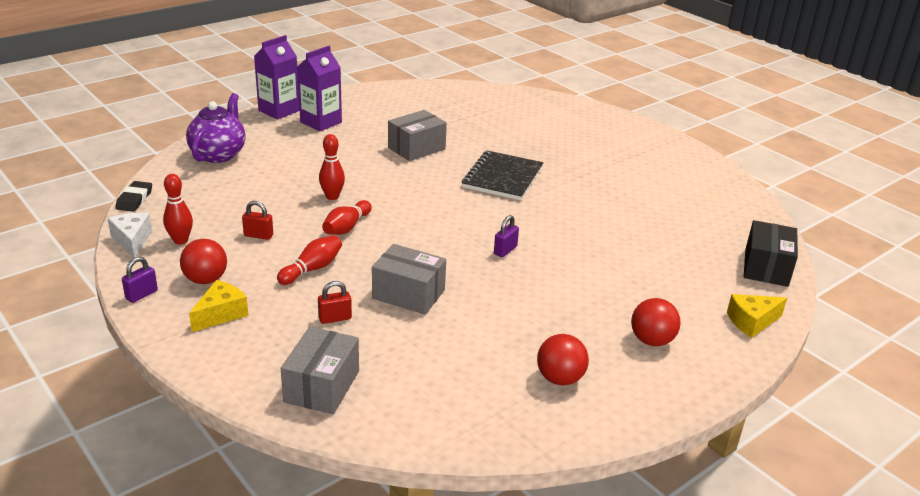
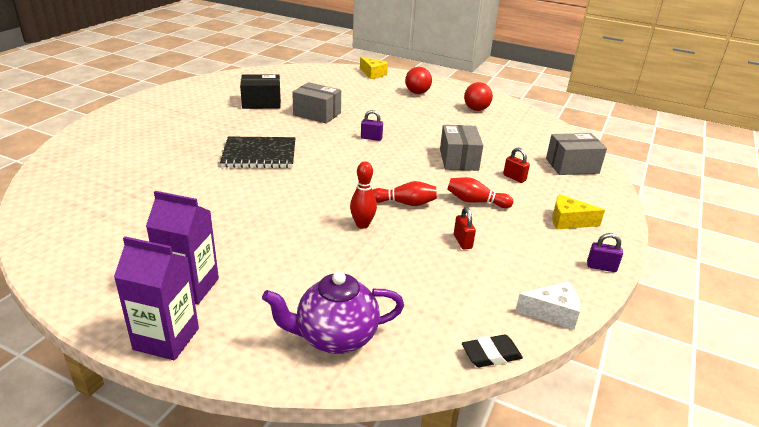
camera: 115 degrees left, 0 degrees up
white cheese [107,213,152,258] -> white cheese turned 135 degrees counterclockwise [515,281,580,330]
red bowling pin [163,174,193,244] -> none
red ball [180,239,227,284] -> none
grey box [388,110,447,161] -> grey box moved to [292,82,341,124]
black box [744,220,798,287] -> black box moved to [240,74,281,109]

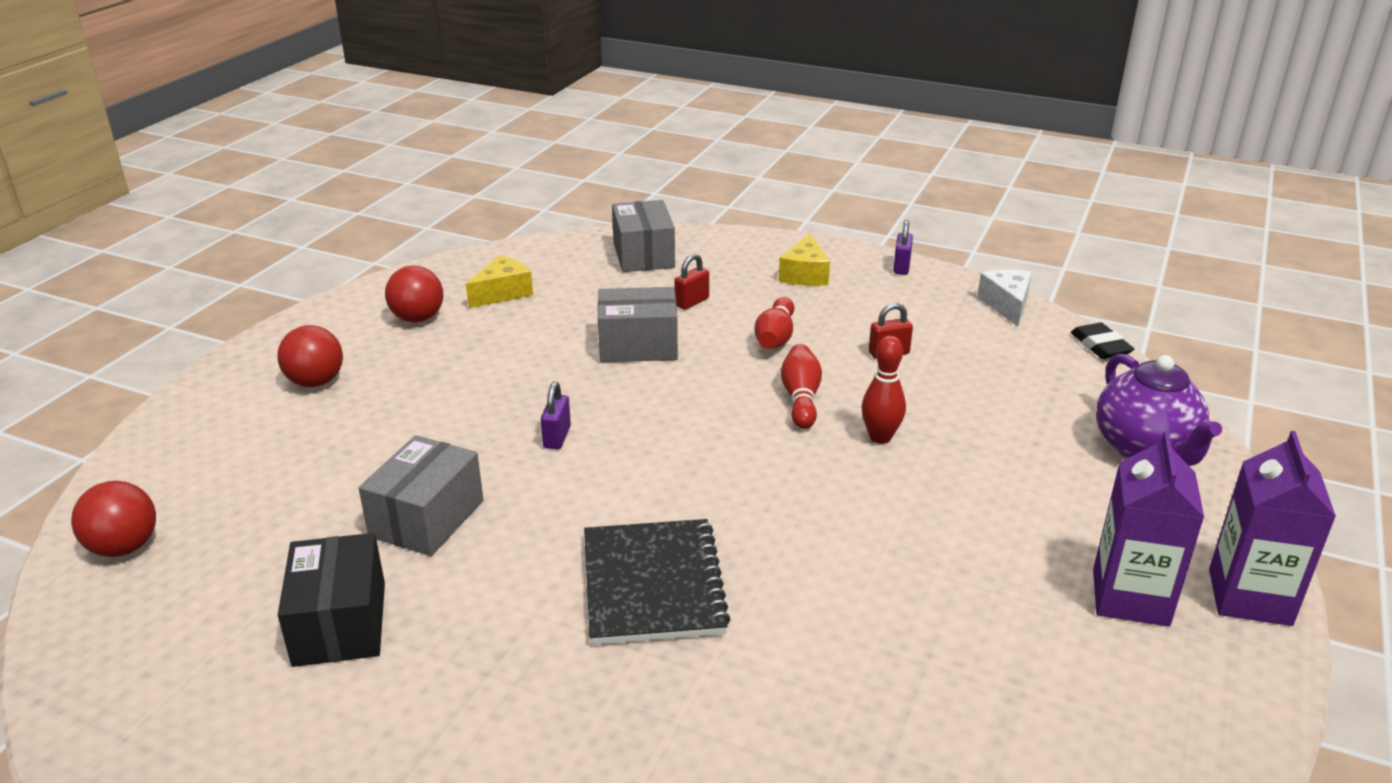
camera: 90 degrees left, 0 degrees up
yellow cheese [360,57,388,79] -> yellow cheese moved to [466,255,533,308]
none -> red ball [71,481,156,557]

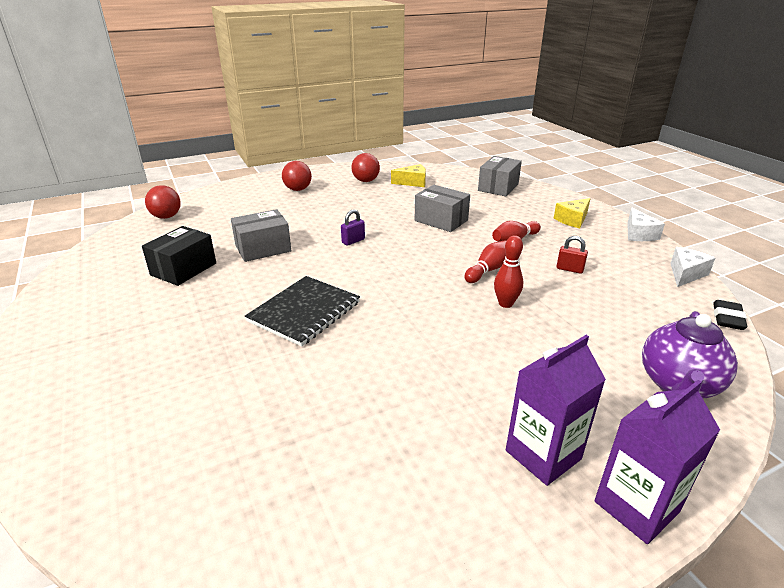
camera: 40 degrees right, 0 degrees up
red padlock [674,254,709,310] -> none
purple padlock [893,220,913,275] -> white cheese [627,208,665,241]

